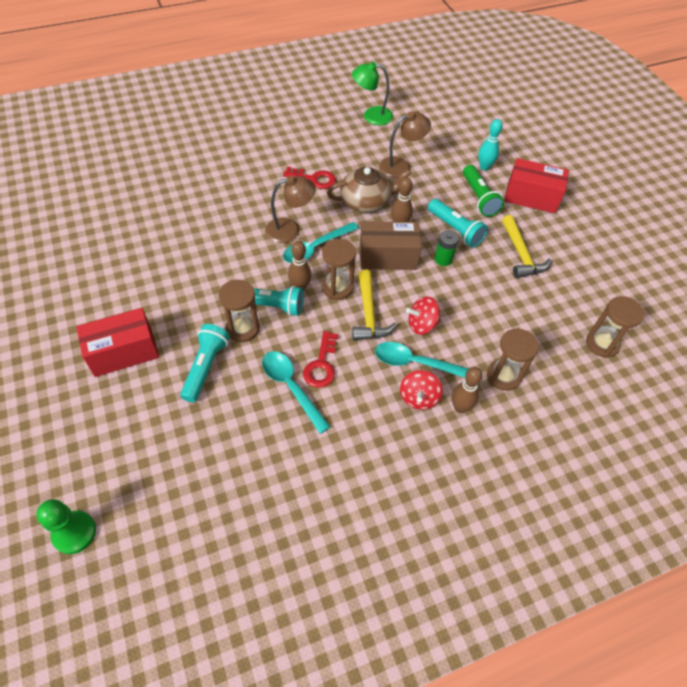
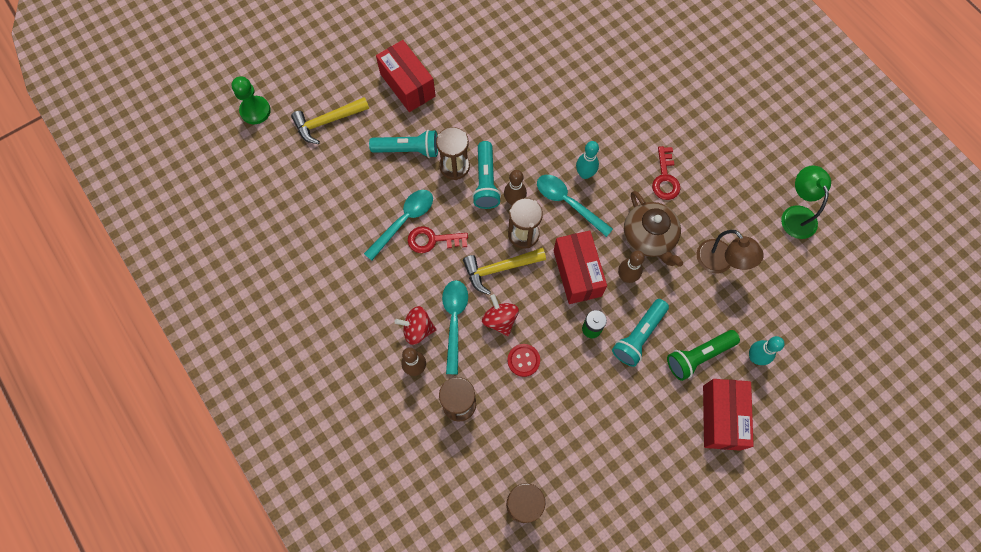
camera: 80 degrees right, 15 degrees up
brown lamp [265,176,316,243] -> turquoise bowling pin [576,141,599,179]
brown box [360,221,422,270] -> red box [553,230,607,304]
yellow hammer [502,215,551,278] -> yellow hammer moved to [291,97,369,144]
none -> red button [507,344,540,377]

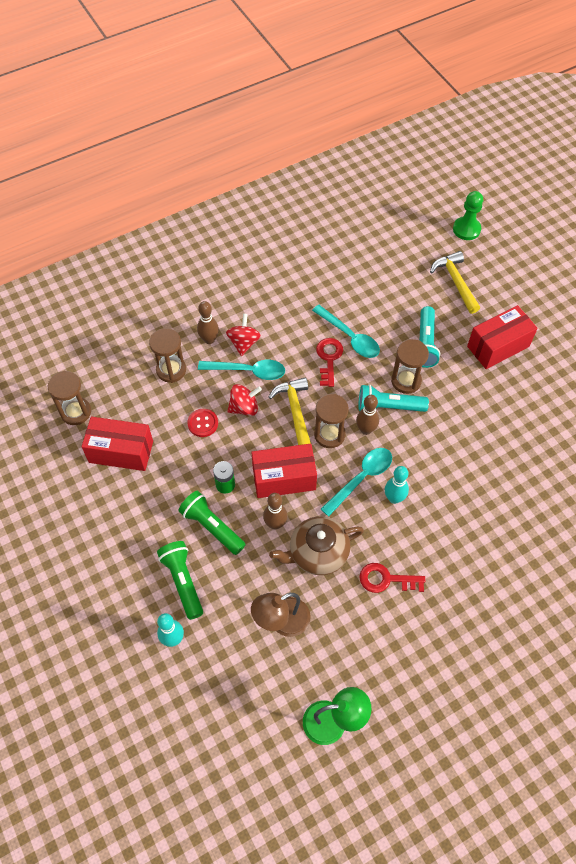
camera: 95 degrees right, 10 degrees down
turquoise flashlight [612,299,669,367] -> green flashlight [178,491,246,555]
red box [703,379,754,451] -> red box moved to [81,417,153,471]

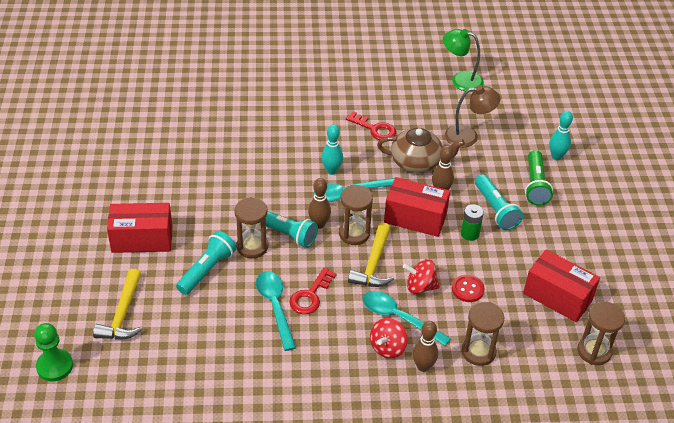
camera: 155 degrees left, 15 degrees down
green flashlight [178,491,246,555] -> turquoise flashlight [475,174,523,230]

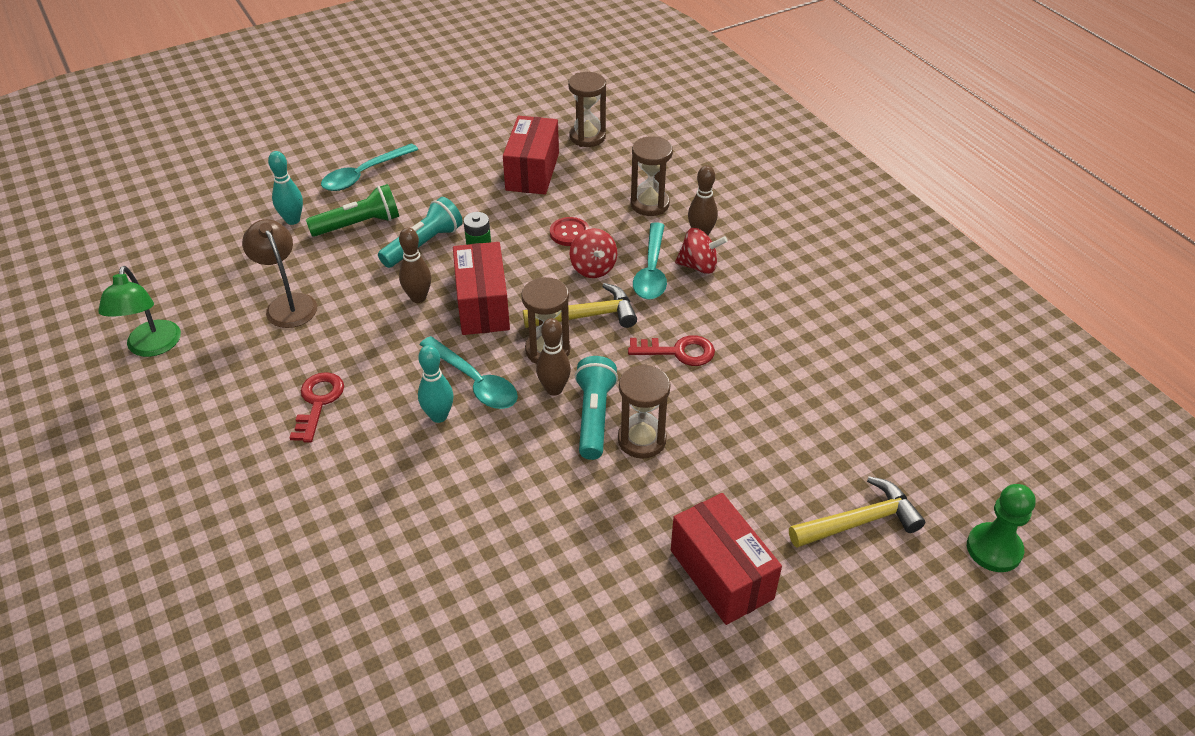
camera: 115 degrees left, 0 degrees up
turquoise flashlight [176,231,237,295] -> none
turquoise spoon [256,271,296,351] -> turquoise spoon moved to [321,143,418,191]
brown teapot [377,128,465,173] -> none

